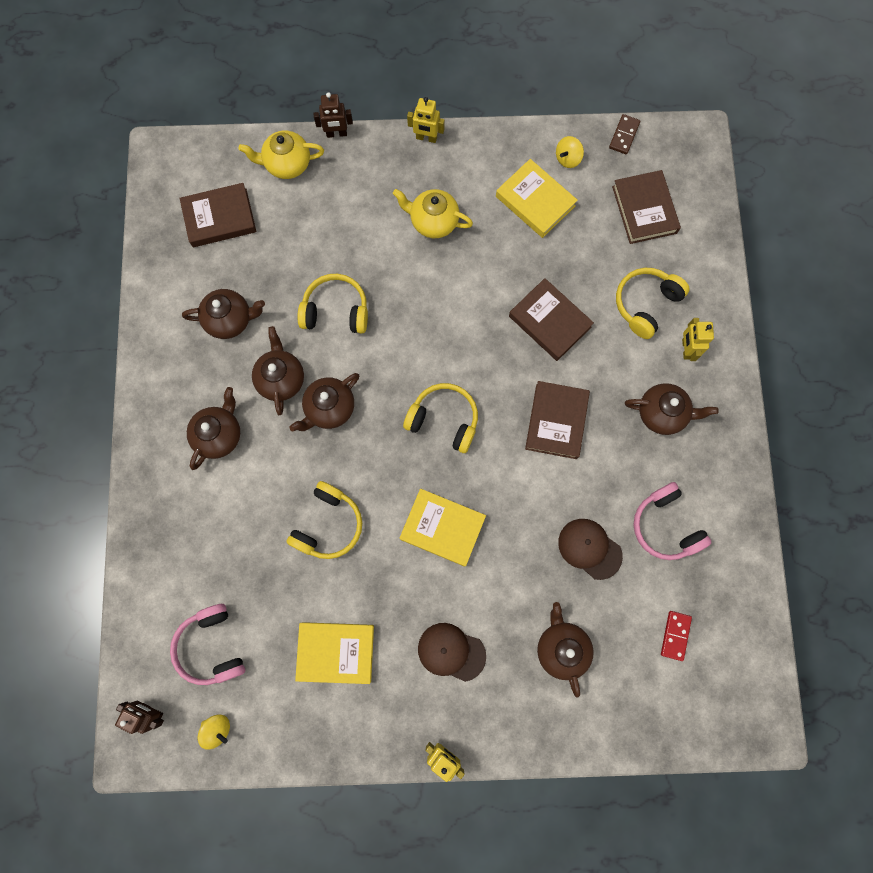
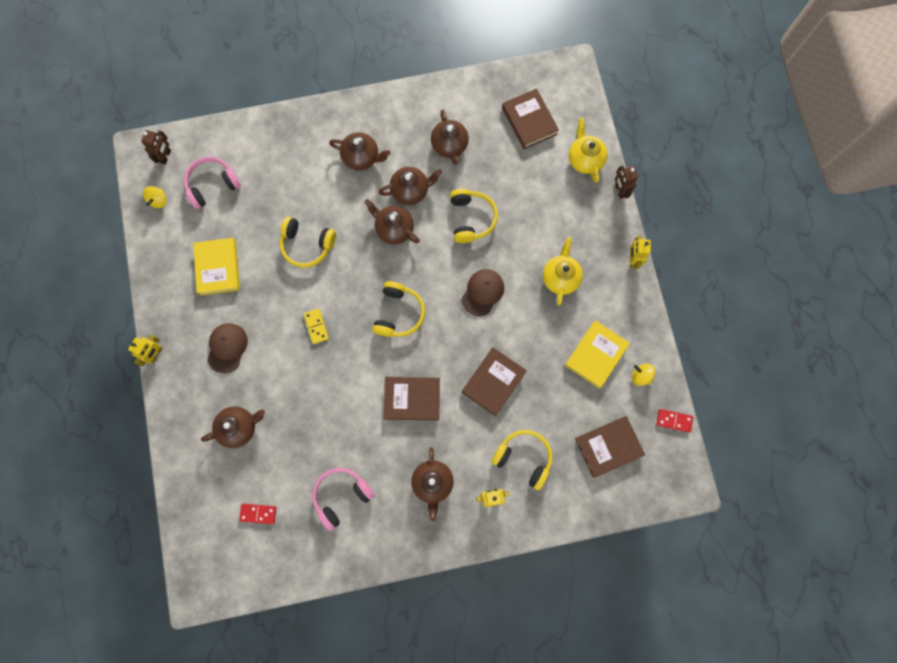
camera: 80 degrees right, 0 degrees up
yellow book [400,488,486,567] -> yellow domino [304,309,329,344]
brown cap [558,519,623,580] -> brown cap moved to [461,269,504,316]
brown domino [609,114,640,154] -> red domino [657,409,693,433]

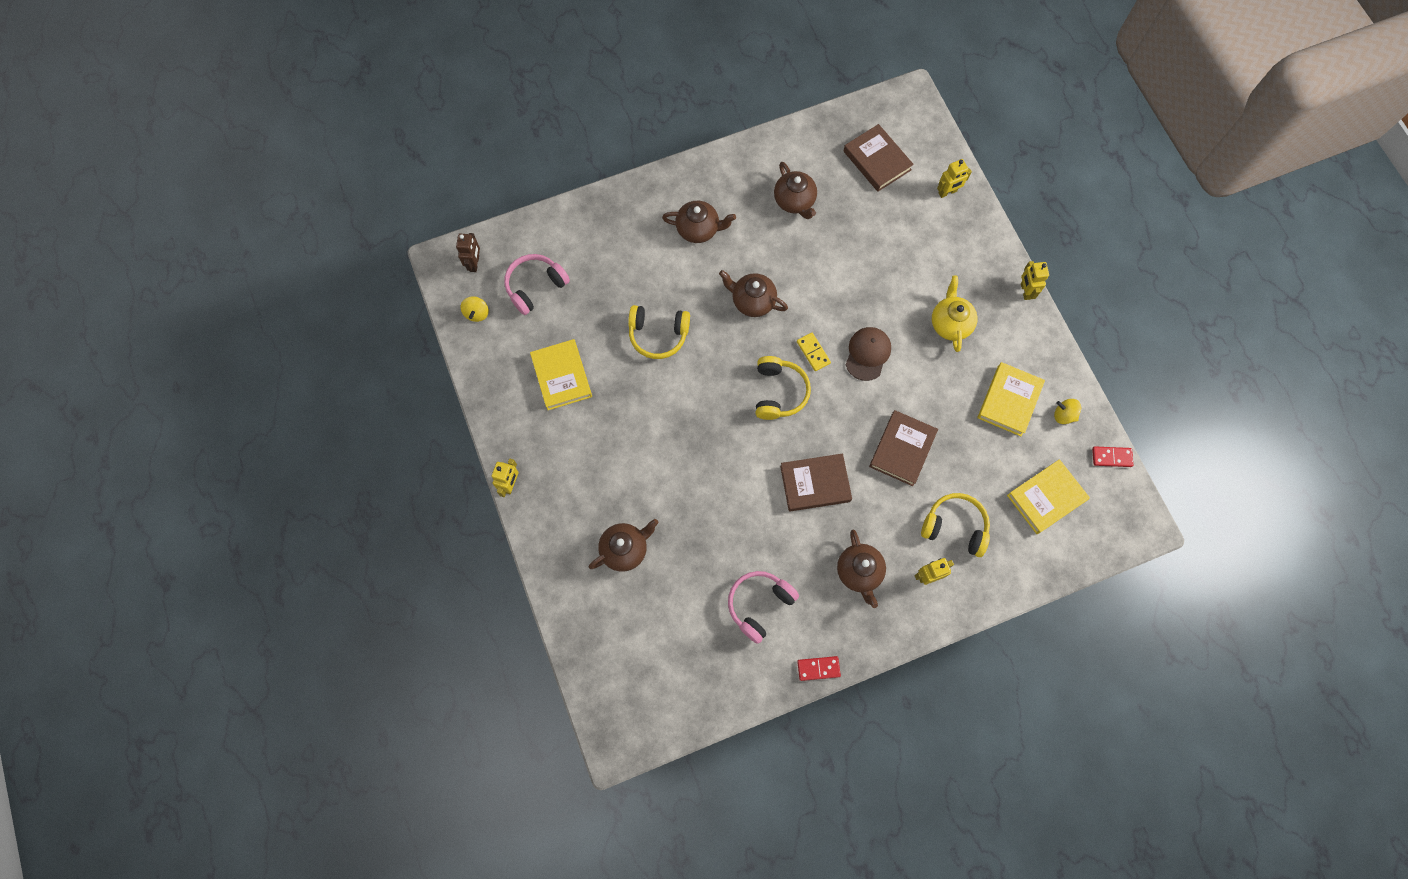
camera: 10 degrees left, 5 degrees down
brown cap [207,323,248,373] -> none
red domino [239,503,277,524] -> red domino moved to [797,656,841,681]
yellow domino [304,309,329,344] -> yellow domino moved to [797,332,831,371]
brown teapot [378,167,442,205] -> none
yellow headphones [450,189,498,243] -> none
yellow teapot [569,118,607,182] -> yellow robot [937,159,972,198]
brown book [575,416,645,477] -> yellow book [1007,459,1090,534]
brown robot [615,165,638,199] -> none

